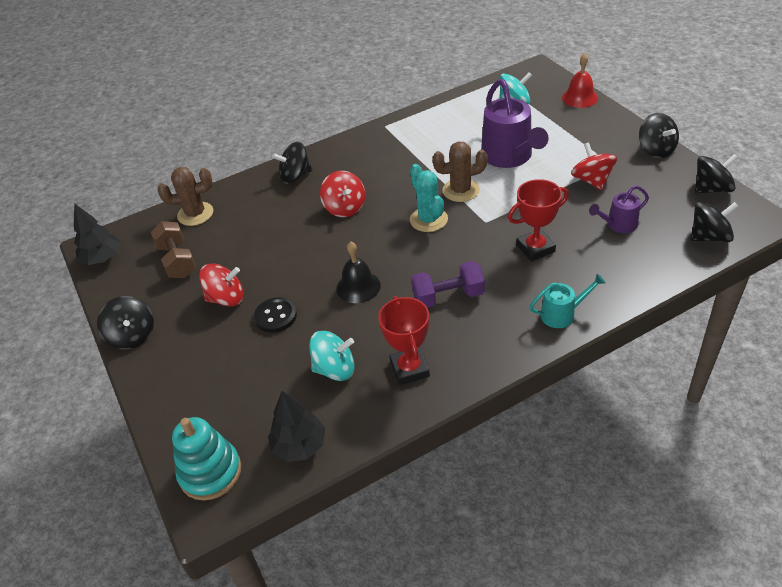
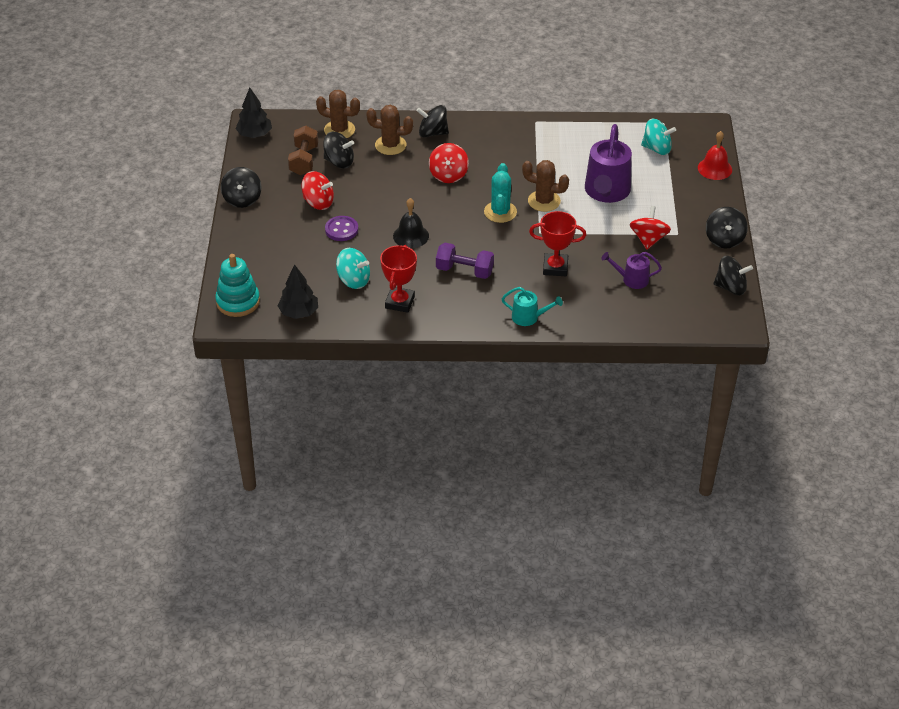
camera: 25 degrees right, 0 degrees up
black button [254,297,297,333] -> purple button [325,216,358,241]
black spinning top [691,202,738,242] -> black spinning top moved to [323,132,354,169]
none -> brown cactus [366,105,413,155]

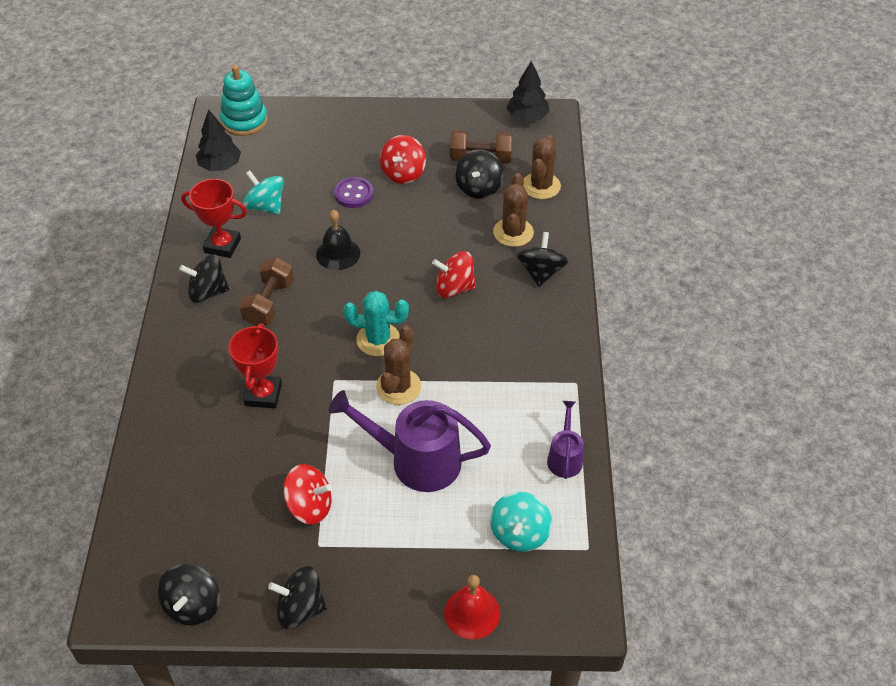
camera: 90 degrees right, 5 degrees up
black spinning top [221,167,262,208] -> black spinning top moved to [179,254,229,303]
turquoise spinning top [336,248,370,289] -> turquoise spinning top turned 105 degrees clockwise [243,170,284,215]
purple dumbbell [436,243,494,279] -> brown dumbbell [239,258,294,326]
turquoise watering can [502,287,563,326] -> none
purple watering can [601,252,662,289] -> purple watering can moved to [547,401,584,479]

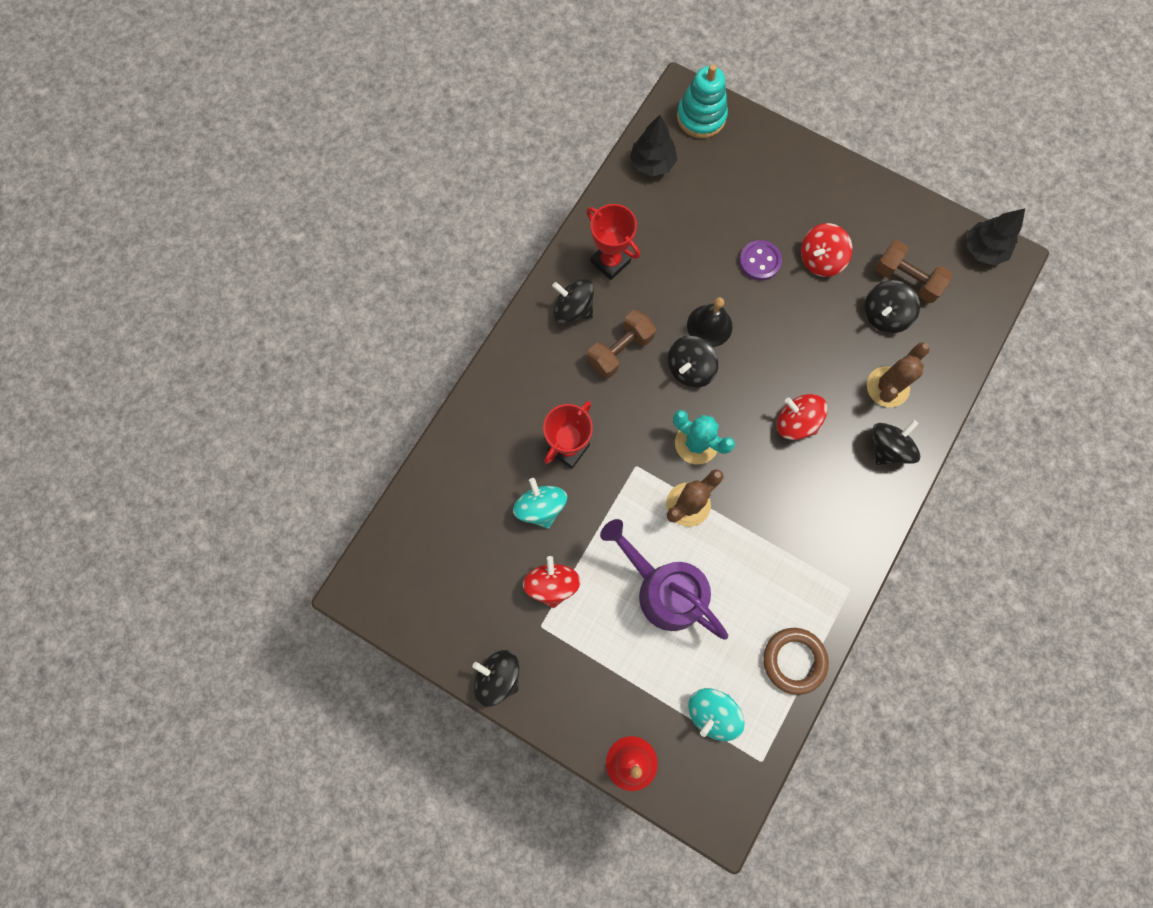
camera: 30 degrees right, 25 degrees up
black spinning top [158,564,220,626] -> black spinning top moved to [668,336,718,388]
turquoise spinning top [243,170,284,215] -> turquoise spinning top moved to [513,478,567,529]
red spinning top [283,464,332,525] -> red spinning top turned 135 degrees counterclockwise [523,556,581,608]
brown cactus [524,135,561,199] -> none
purple watering can [547,401,584,479] -> brown ring [763,628,829,695]

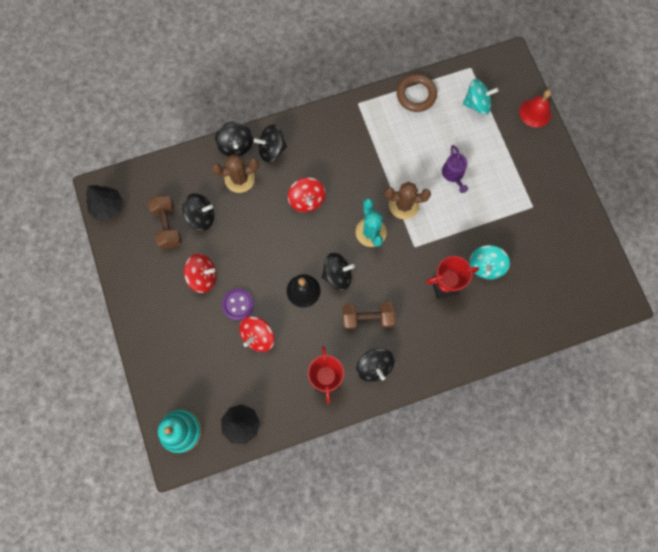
camera: 140 degrees left, 0 degrees up
black spinning top [472,650,519,707] -> black spinning top moved to [215,121,253,157]
red spinning top [523,556,581,608] -> red spinning top moved to [239,316,274,352]
purple watering can [600,519,728,640] -> purple watering can [442,145,468,193], size x0.52

